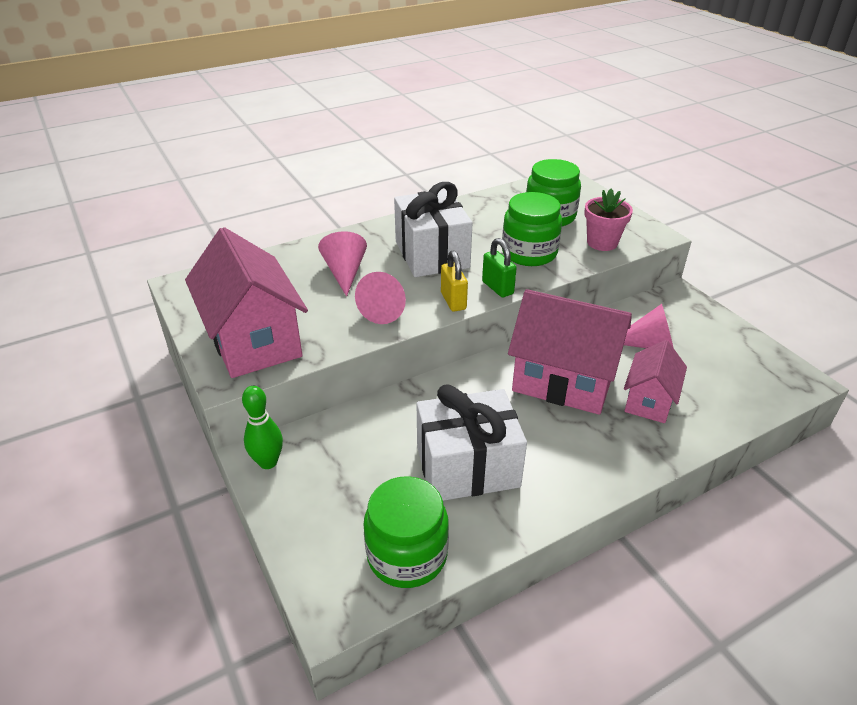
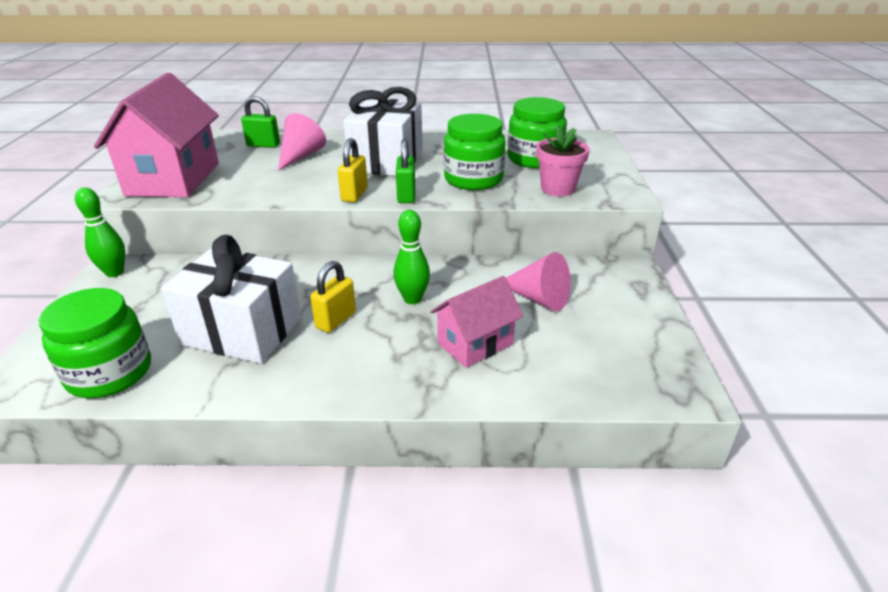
camera: 30 degrees right, 5 degrees down
pink cone [355,272,406,324] -> none
pink house [508,289,632,415] -> green bowling pin [393,210,430,304]
none -> green padlock [241,96,280,148]
none -> yellow padlock [310,261,356,333]

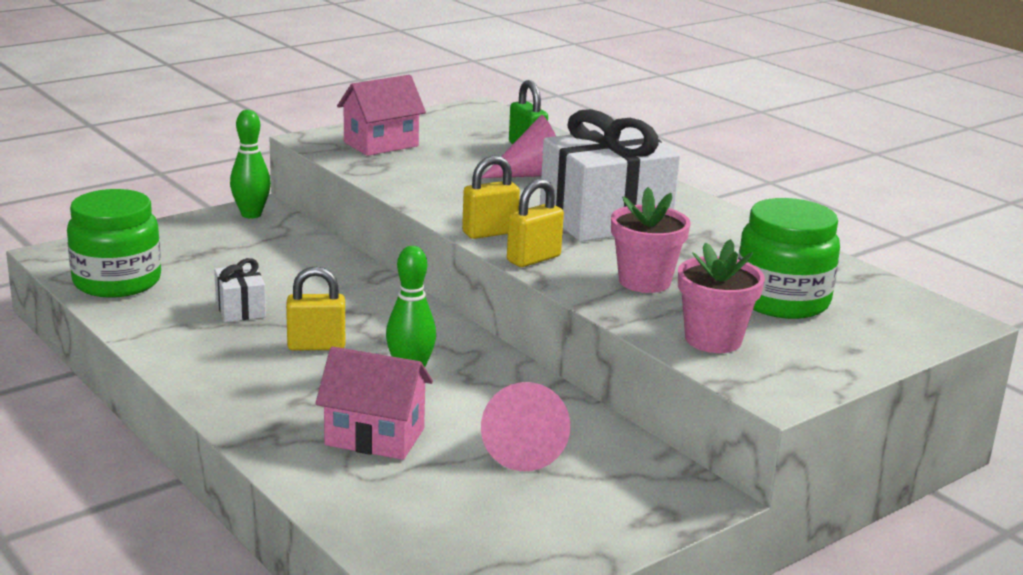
camera: 50 degrees right, 10 degrees down
pink house [94,73,219,197] -> pink house [337,75,426,156], size x0.57
white gift [161,235,301,364] -> white gift [214,258,266,322], size x0.45
green padlock [396,139,415,203] -> yellow padlock [507,179,564,267]
green jar [444,114,506,190] -> pink flower pot [611,187,690,293]

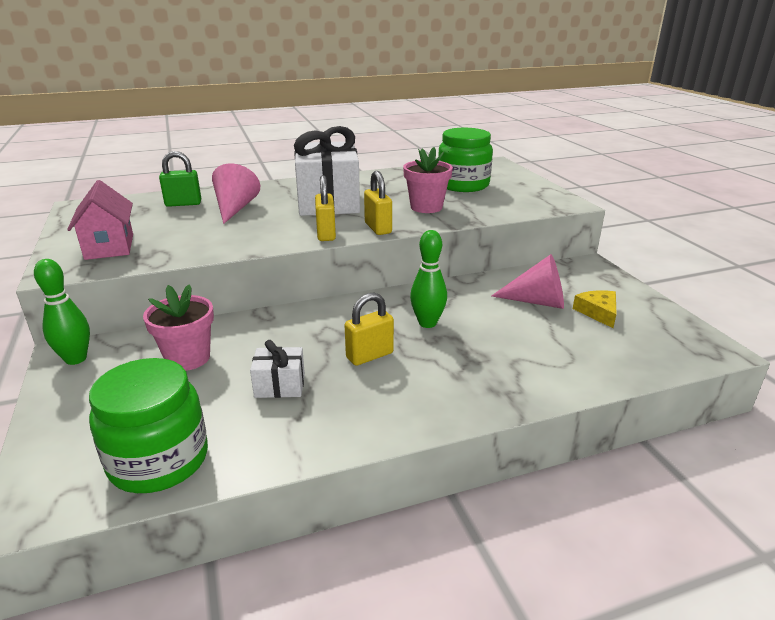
camera: 70 degrees left, 5 degrees up
yellow padlock [286,266,345,351] -> yellow padlock turned 45 degrees clockwise [345,293,394,366]
pink house [315,346,433,460] -> none
pink flower pot [678,239,765,353] -> pink flower pot moved to [143,284,214,371]
none -> yellow cheese [573,290,617,328]

